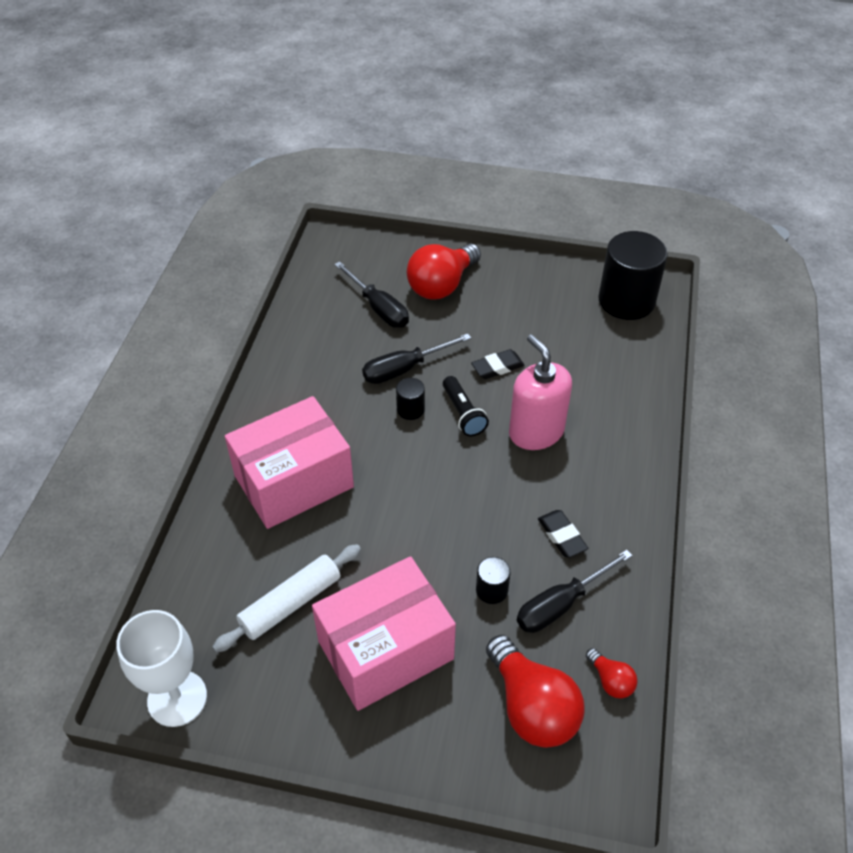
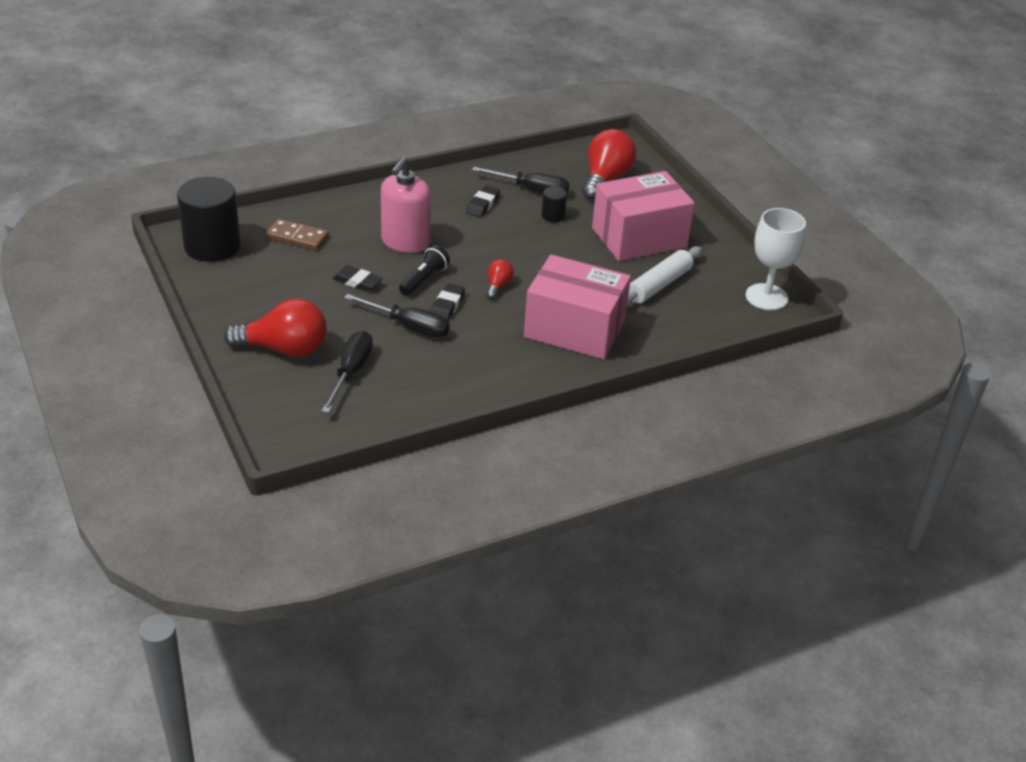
camera: 130 degrees left, 10 degrees down
white rolling pin [212,544,361,653] -> white rolling pin turned 60 degrees counterclockwise [627,246,702,306]
pink box [312,556,456,711] -> pink box turned 45 degrees counterclockwise [592,171,695,261]
black cylinder [396,378,425,420] -> black eraser [431,283,465,321]
red light bulb [586,648,638,699] -> red light bulb moved to [486,259,514,299]
none -> brown domino [266,219,329,250]

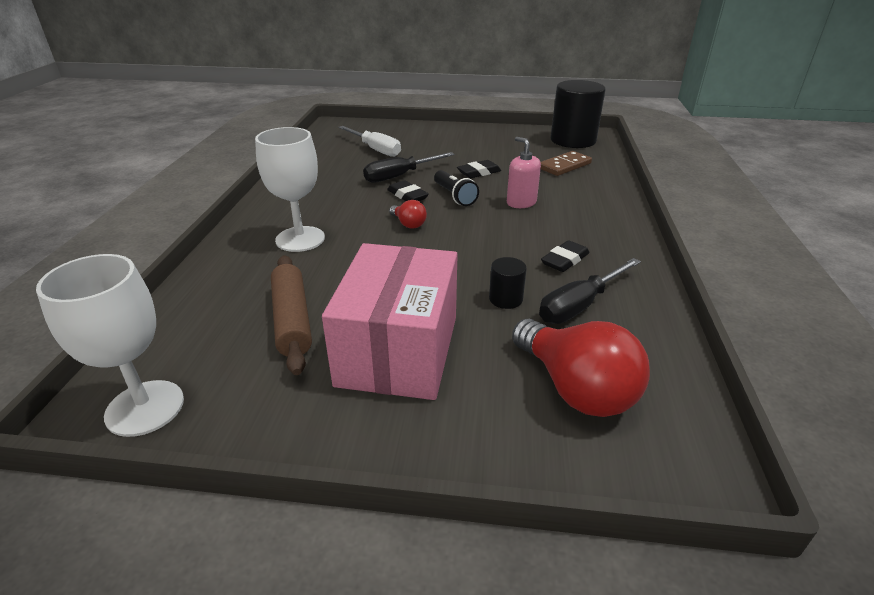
camera: 125 degrees right, 5 degrees down
red light bulb [224,298,327,357] -> none
black screwdriver [322,331,373,413] -> white screwdriver [338,126,401,157]
pink soap dispenser [381,157,431,253] -> pink soap dispenser [507,137,541,208], size x0.62
black eraser [466,185,500,217] -> black eraser turned 75 degrees clockwise [541,240,590,272]
pink box [524,255,631,359] -> white goblet [255,127,325,252]
white rolling pin [627,246,702,306] -> brown rolling pin [271,255,312,375]

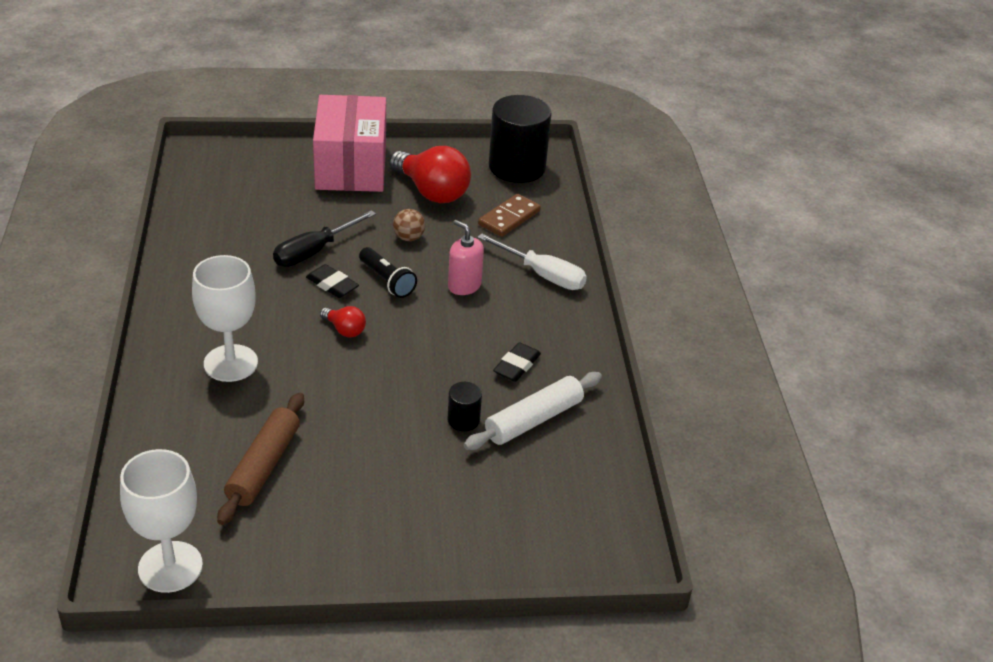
camera: 15 degrees left, 5 degrees up
brown rolling pin [271,255,312,375] -> brown rolling pin turned 45 degrees clockwise [217,393,304,525]
pink box [322,243,458,400] -> pink box moved to [313,95,386,192]
white screwdriver [338,126,401,157] -> white screwdriver moved to [477,233,587,290]
black eraser [457,160,501,178] -> brown ball [393,209,425,241]
red light bulb [512,319,650,417] -> red light bulb moved to [389,146,471,203]
black screwdriver [539,258,641,324] -> white rolling pin [464,372,602,450]

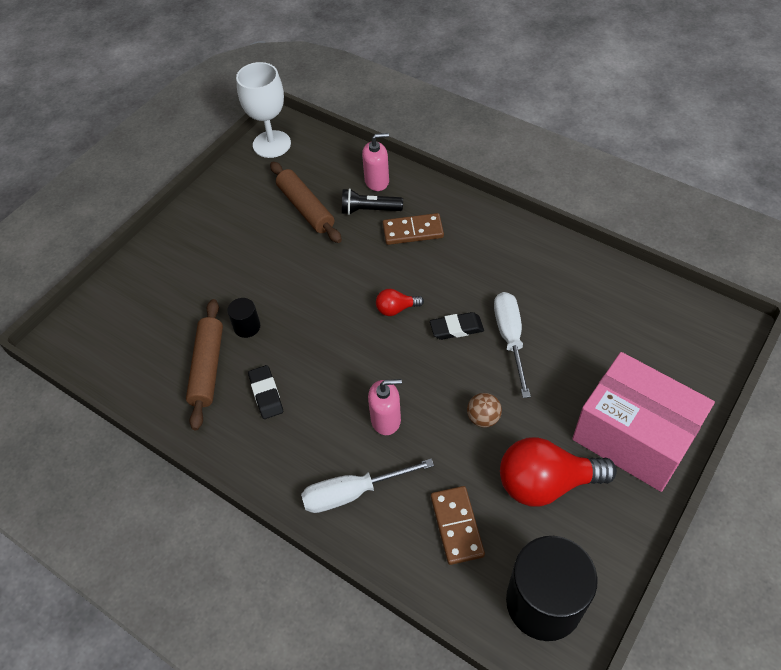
camera: 135 degrees right, 15 degrees up
white goblet [192,255,258,382] -> brown domino [383,213,444,245]
black screwdriver [273,210,376,267] -> white screwdriver [494,292,531,398]
black flashlight [359,247,417,298] -> black flashlight moved to [342,188,403,215]
white rolling pin [464,372,602,450] -> brown rolling pin [186,299,223,430]
none -> pink soap dispenser [362,133,389,191]

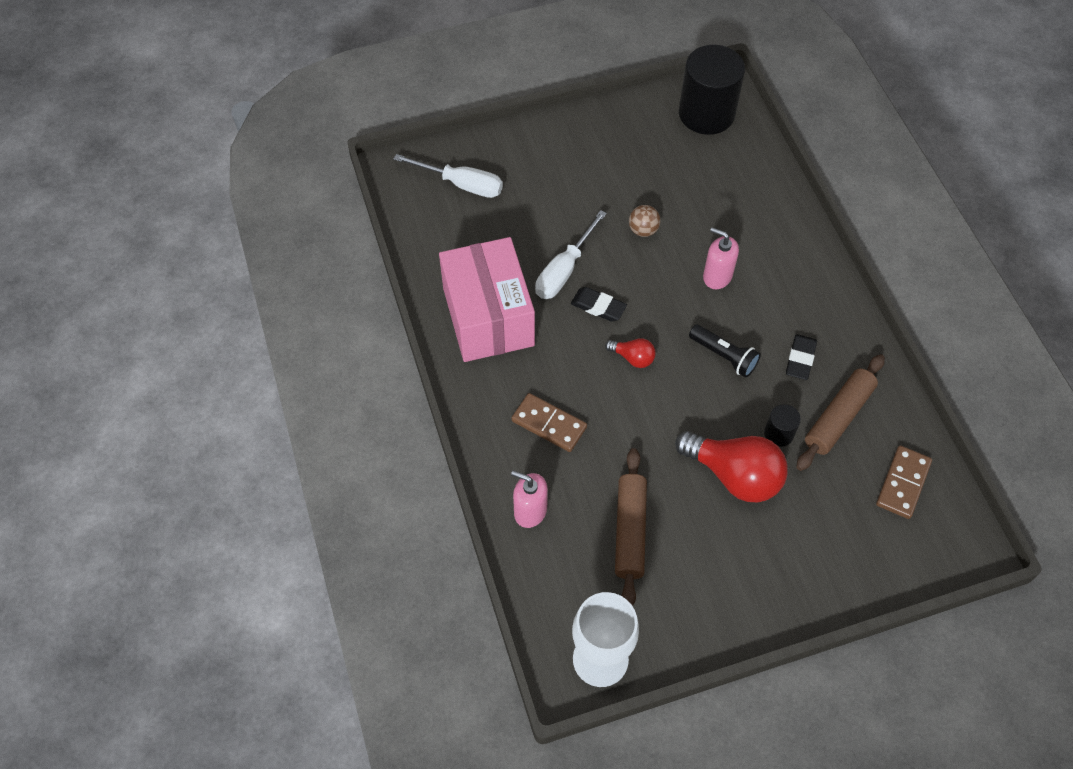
camera: 145 degrees left, 5 degrees up
white screwdriver [301,458,434,513] -> white screwdriver moved to [393,154,503,198]
black flashlight [342,188,403,215] -> black flashlight moved to [689,324,761,378]
brown domino [431,486,485,565] -> brown domino moved to [876,446,932,519]
red light bulb [500,437,617,507] -> red light bulb moved to [675,431,788,502]
pink box [572,352,715,492] -> pink box moved to [439,237,535,362]

